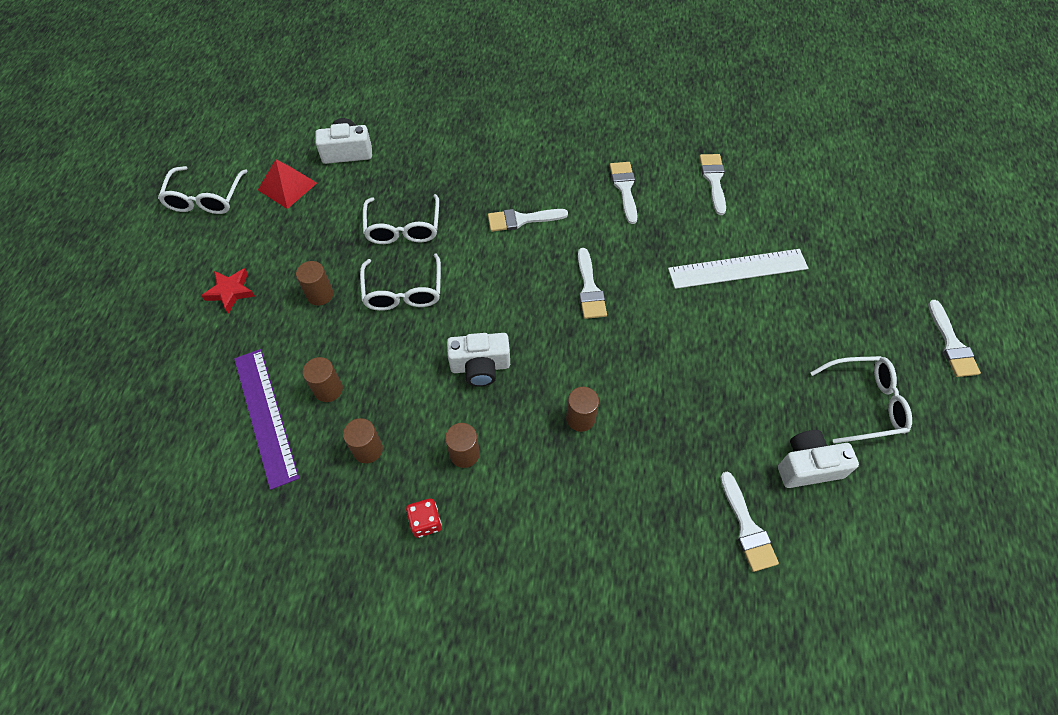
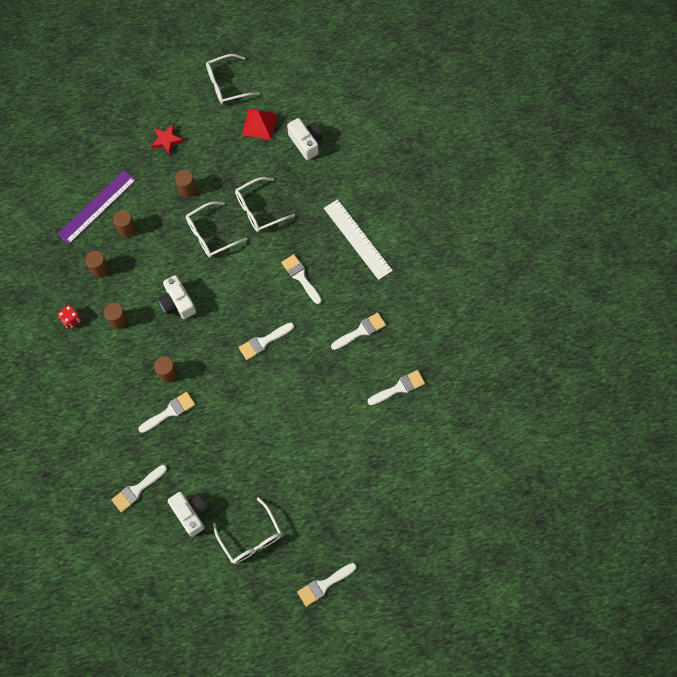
camera: 65 degrees right, 10 degrees up
white ruler [668,249,808,289] -> white ruler moved to [324,199,393,280]
none -> white brush [138,392,195,433]

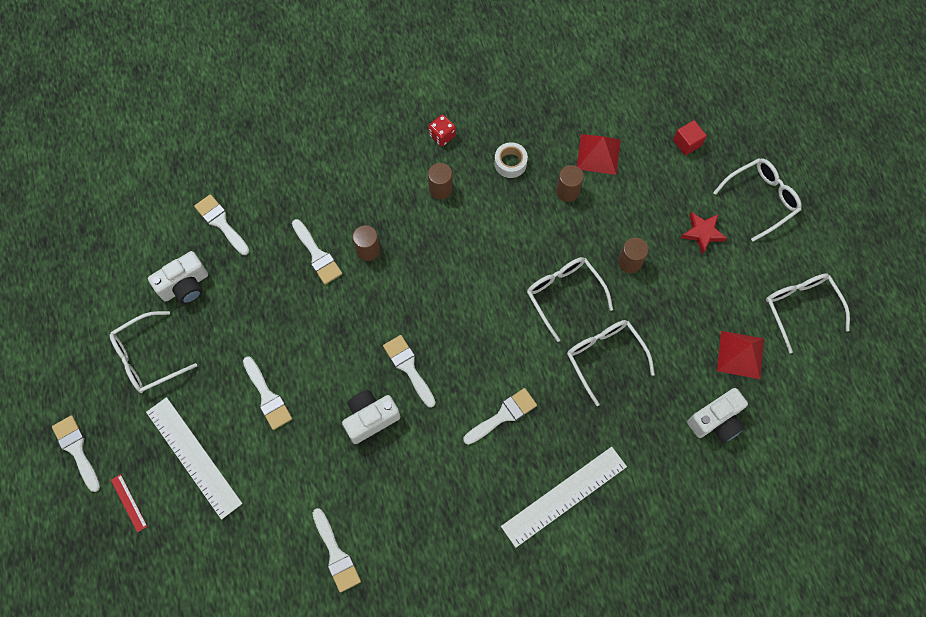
camera: 90 degrees right, 0 degrees up
purple ruler [57,170,136,244] -> red pyramid [577,134,620,175]
brown cylinder [85,251,109,278] -> white tape [494,142,528,178]
white camera [158,275,196,319] -> white camera moved to [342,390,401,444]
white brush [331,312,386,350] -> white brush moved to [243,356,292,430]
none -> red ruler [111,474,147,532]
none -> white ruler [146,397,242,520]
none -> red cube [673,120,707,155]
none -> white glasses [713,158,802,242]

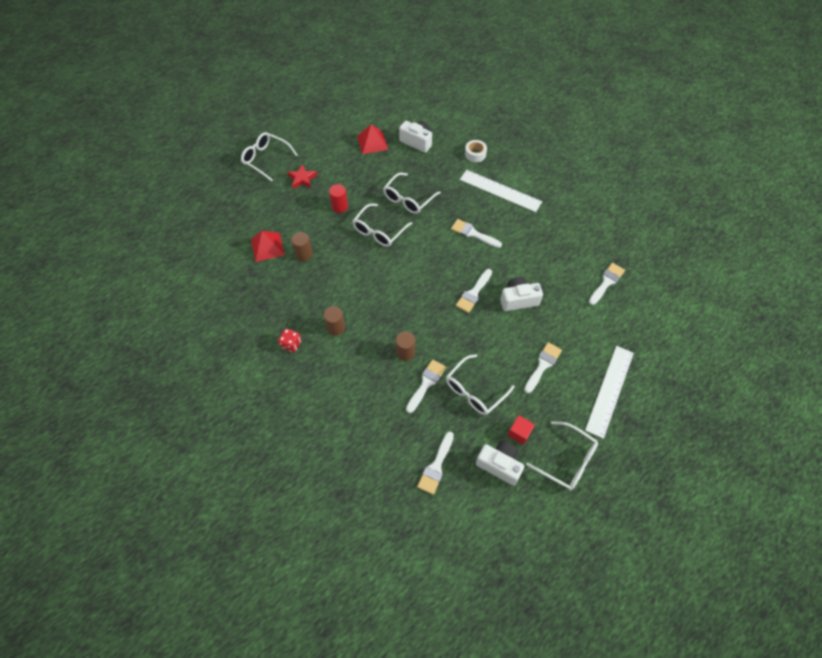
camera: 115 degrees left, 10 degrees down
white brush [52,415,100,492] -> none
red ruler [111,474,147,532] -> none
white camera [342,390,401,444] -> white camera turned 135 degrees clockwise [500,277,543,311]
white tape [494,142,528,178] -> white tape moved to [465,140,487,162]
brown cylinder [618,237,648,273] -> red cylinder [329,184,348,213]
red cube [673,120,707,155] -> red cube moved to [507,415,535,445]
white glasses [766,273,850,353] -> white glasses moved to [446,354,514,415]

